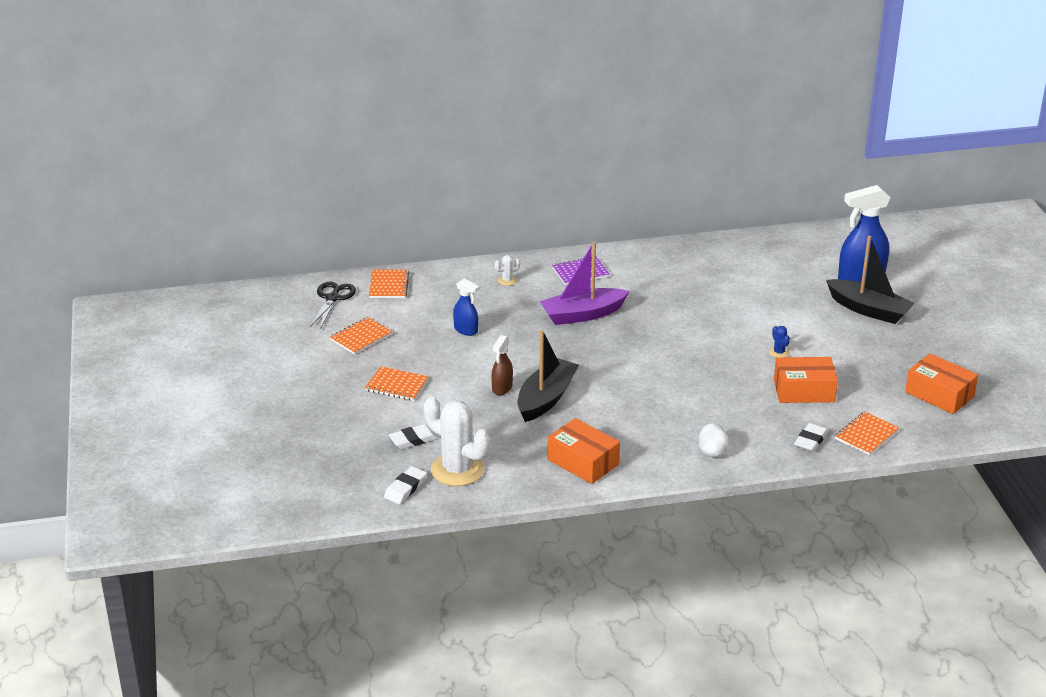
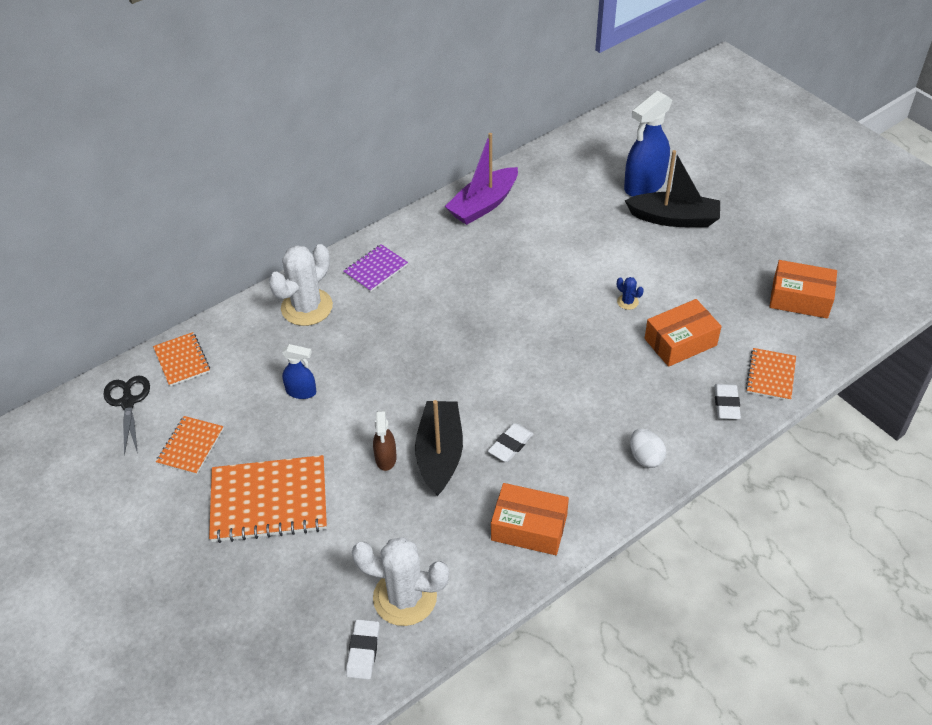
camera: 25 degrees left, 15 degrees up
orange notebook [365,366,429,401] -> orange notebook [209,455,327,543], size x1.82
white eraser [389,424,438,449] -> white eraser moved to [488,423,534,462]
white cactus [494,255,520,286] -> white cactus [268,244,333,326], size x2.42
purple boat [540,242,630,325] -> purple boat moved to [445,133,518,225]

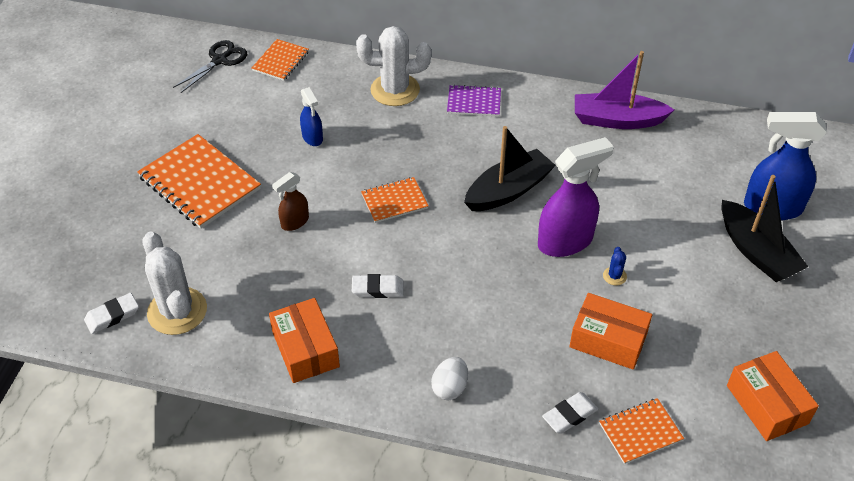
camera: 50 degrees right, 0 degrees up
orange notebook [156,416,224,475] -> orange notebook moved to [361,177,429,223]
black boat [415,400,463,496] -> black boat moved to [464,126,556,211]
none -> purple spray bottle [538,137,614,257]

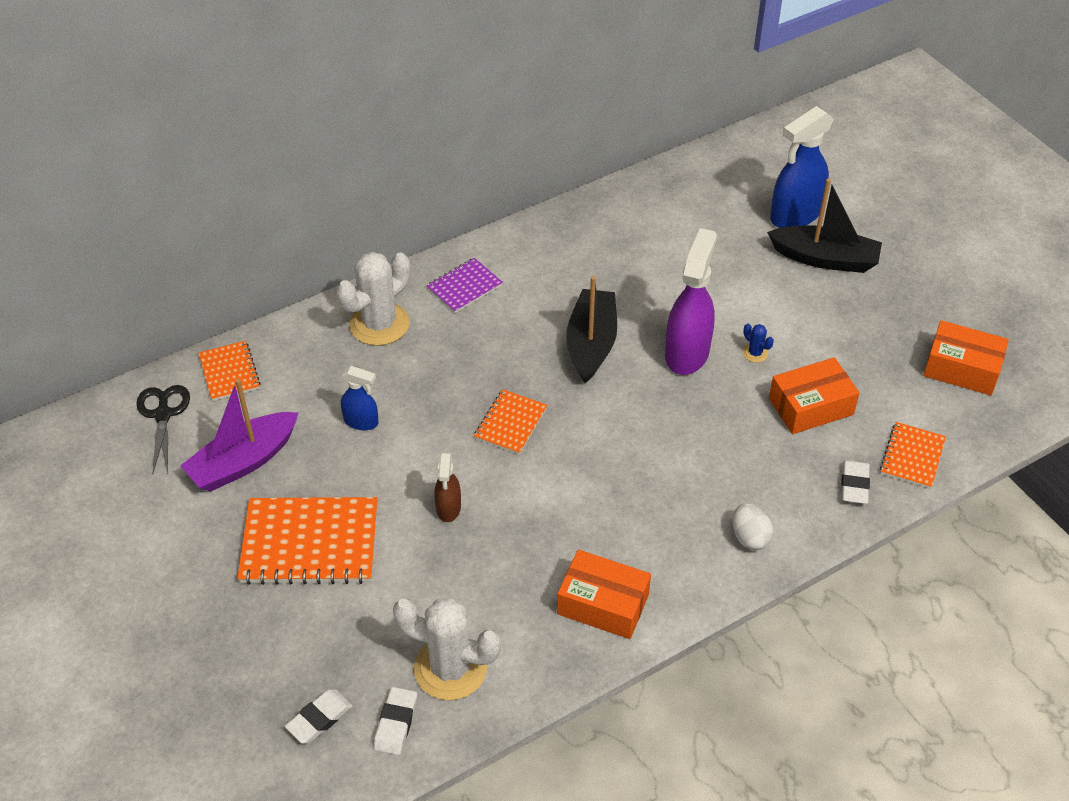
camera: 45 degrees left, 0 degrees up
white eraser [352,274,403,298] -> white eraser moved to [285,689,353,744]
purple boat [575,51,674,129] -> purple boat moved to [180,379,299,492]

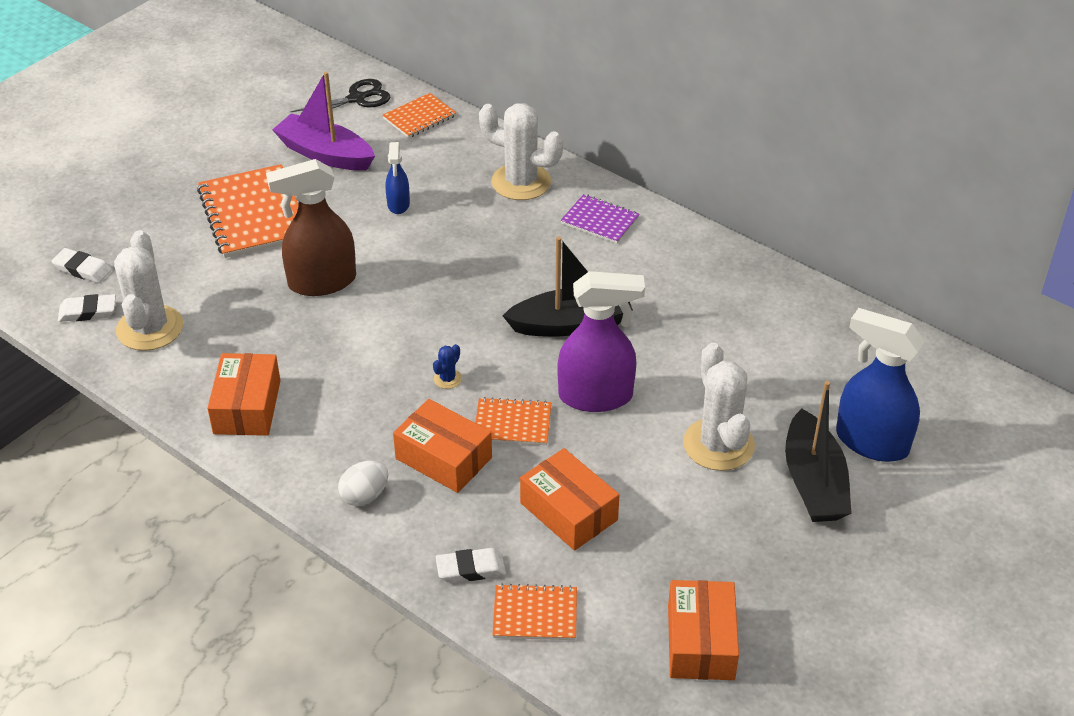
camera: 70 degrees right, 5 degrees down
brown spray bottle [434,452,461,522] -> brown spray bottle [266,159,356,296], size x1.89
orange notebook [474,390,547,455] -> orange notebook moved to [475,397,551,445]
blue cactus [743,324,774,363] -> blue cactus moved to [433,344,462,389]
none -> orange box [393,399,492,493]
none -> white cactus [683,342,755,471]

